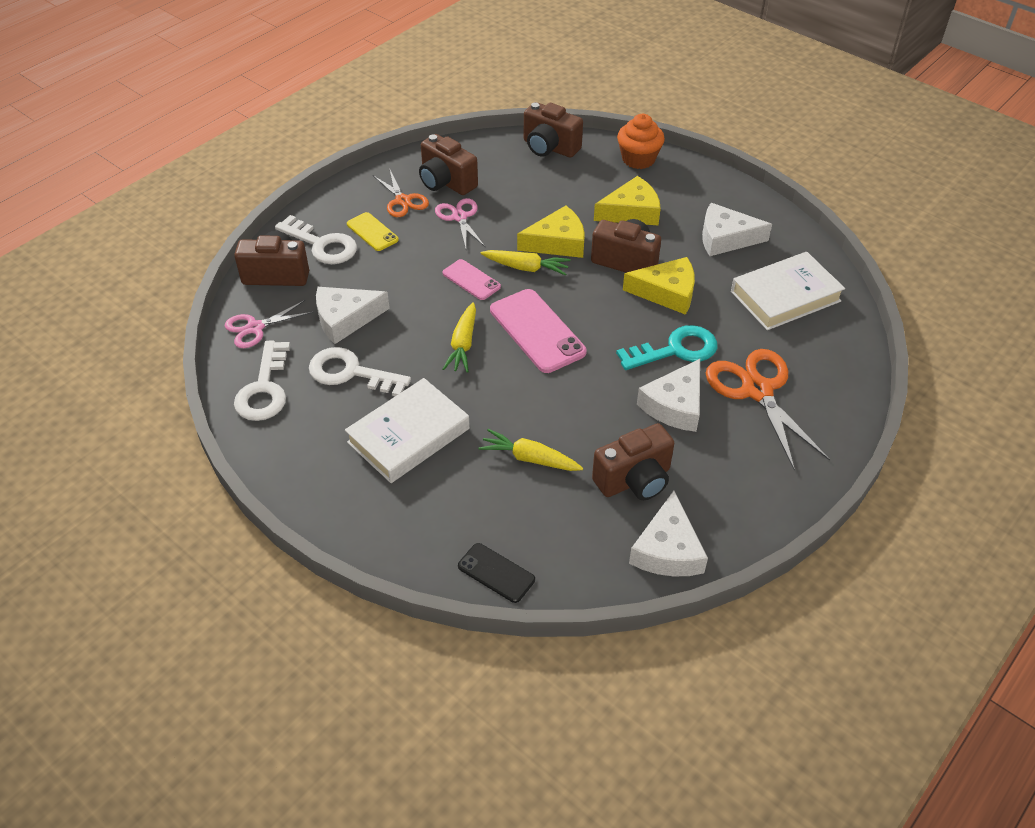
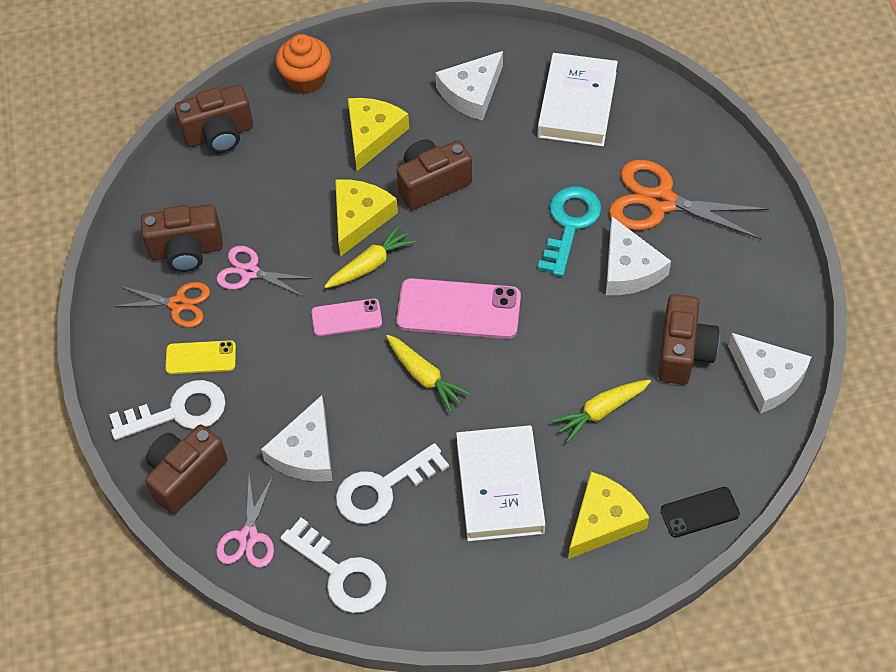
camera: 50 degrees left, 10 degrees up
yellow cheese [623,257,695,315] -> yellow cheese moved to [568,472,649,559]

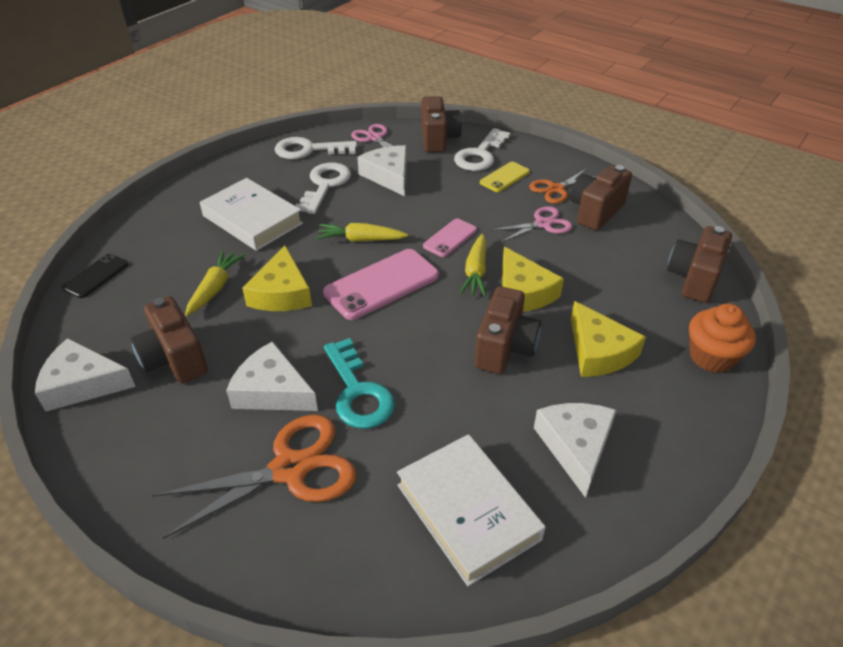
camera: 135 degrees right, 15 degrees down
yellow cheese [568,472,649,559] -> yellow cheese moved to [242,246,312,311]

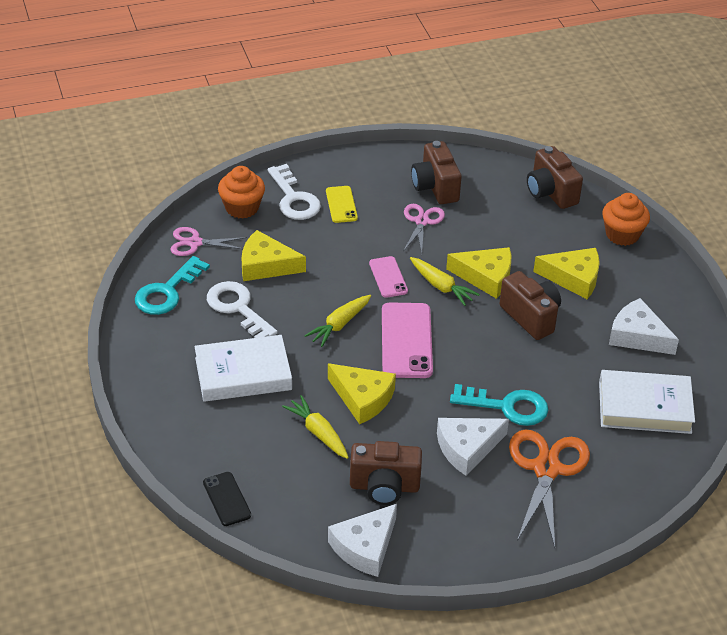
camera: 55 degrees left, 0 degrees up
white key [275,137,357,159] -> turquoise key [135,256,210,315]
white cheese [357,145,407,196] -> yellow cheese [242,230,306,281]
brown camera [422,96,462,153] -> orange cupcake [218,166,265,219]
orange scissors [529,168,597,203] -> none

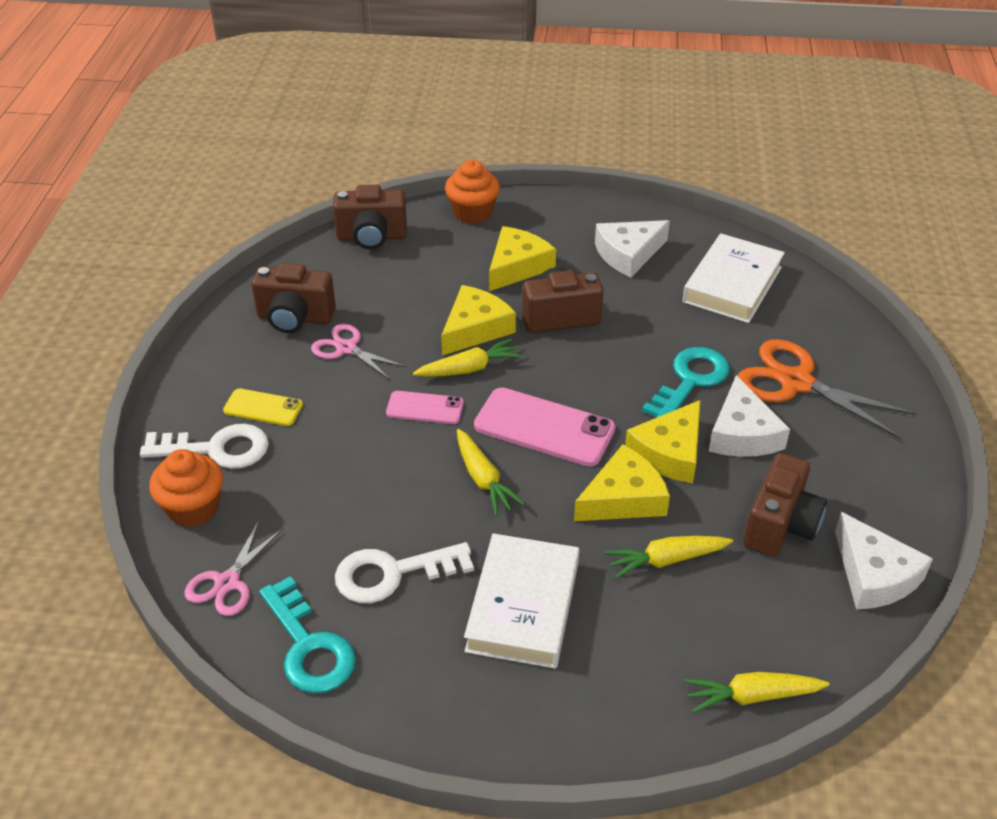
camera: 65 degrees left, 0 degrees up
black phone [203,472,251,526] -> yellow carrot [684,672,830,713]
yellow cheese [242,230,306,281] -> yellow cheese moved to [625,400,701,483]

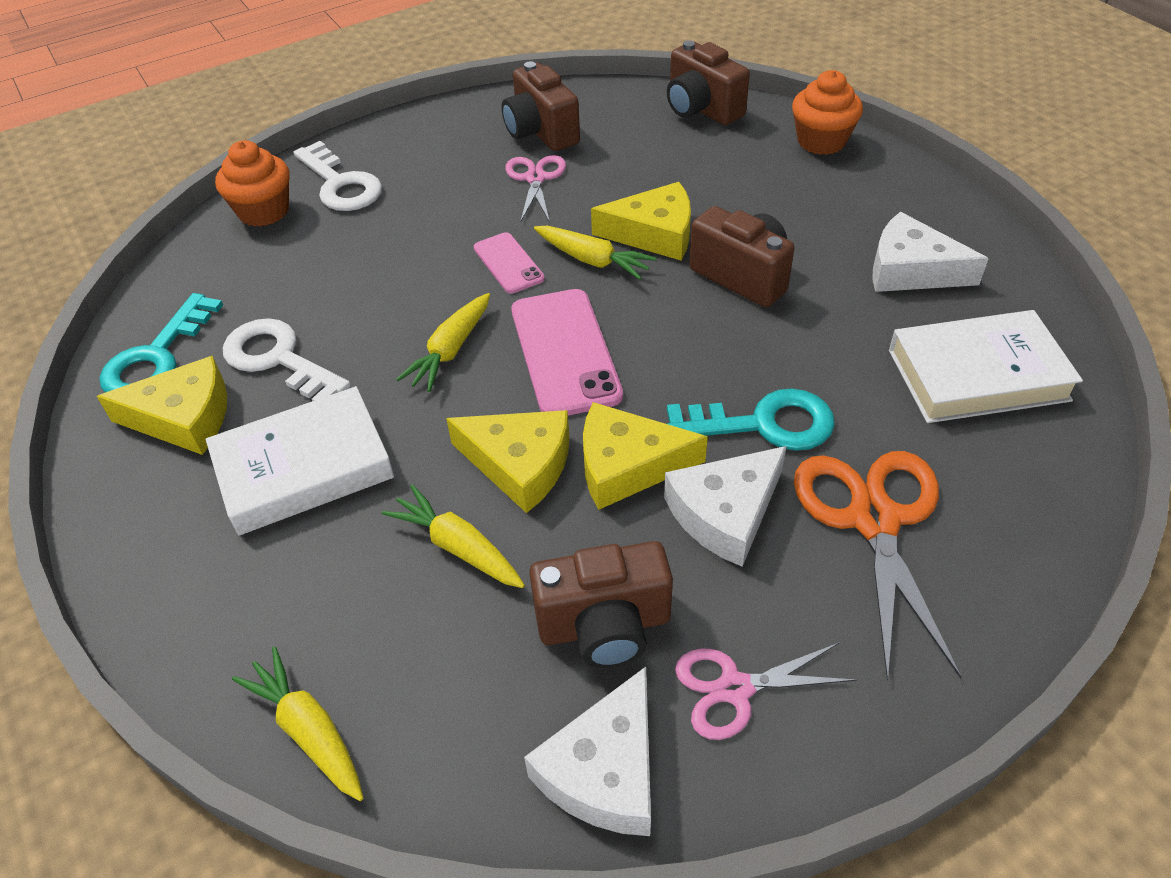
camera: 55 degrees right, 5 degrees up
pink scissors [184,521,283,616] -> pink scissors moved to [675,642,857,740]
yellow phone [223,388,303,426] -> none
yellow cheese [489,226,556,291] -> yellow cheese moved to [96,356,227,455]

